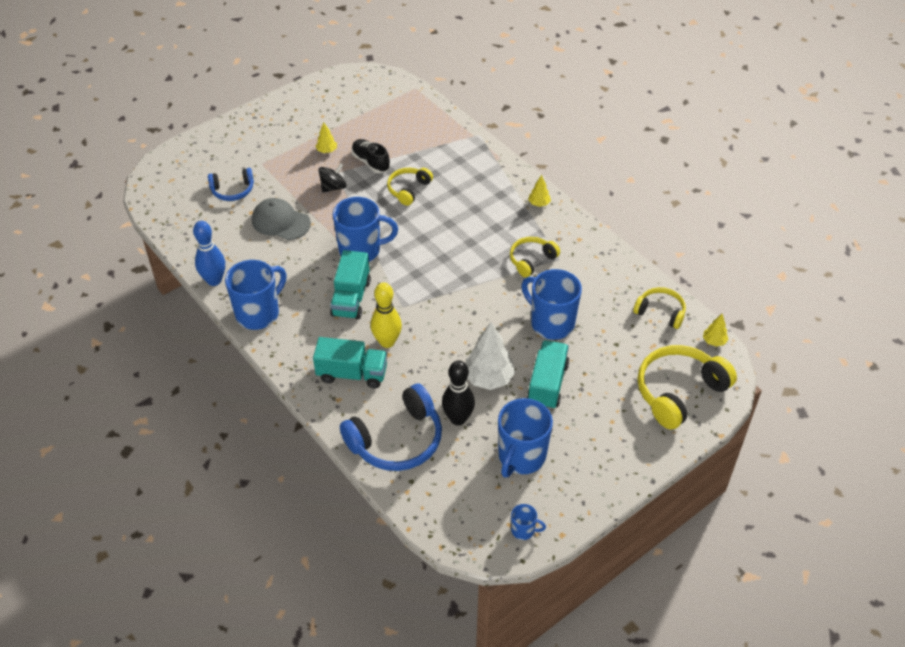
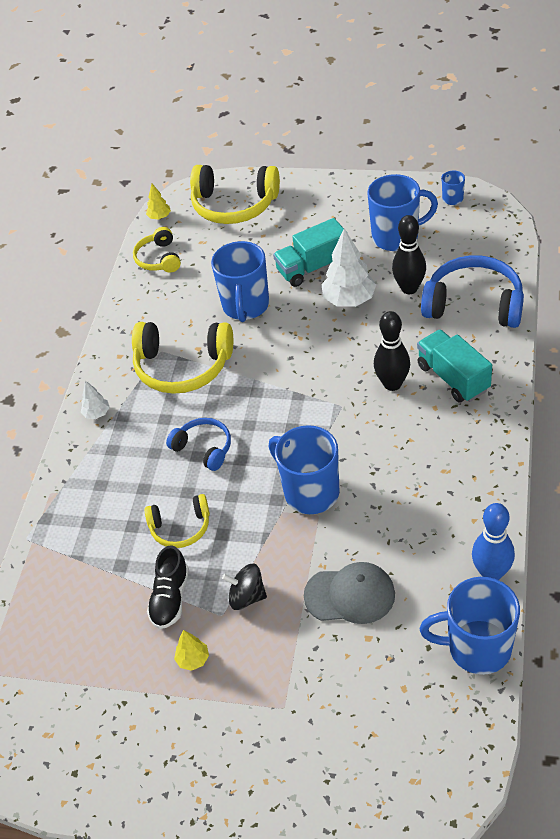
camera: 125 degrees left, 0 degrees up
blue headphones [208,168,254,201] -> blue headphones moved to [166,418,231,471]
blue mug [225,260,286,330] -> blue mug moved to [420,577,520,675]
grey cap [252,198,311,240] -> grey cap turned 75 degrees counterclockwise [304,562,395,624]
turquoise truck [330,250,371,320] -> none
yellow bowling pin [371,283,402,348] -> black bowling pin [374,311,410,391]
yellow headphones [510,237,560,277] -> yellow headphones [132,322,233,394], size x1.75
yellow tree [528,175,551,207] -> white tree [81,380,110,419]

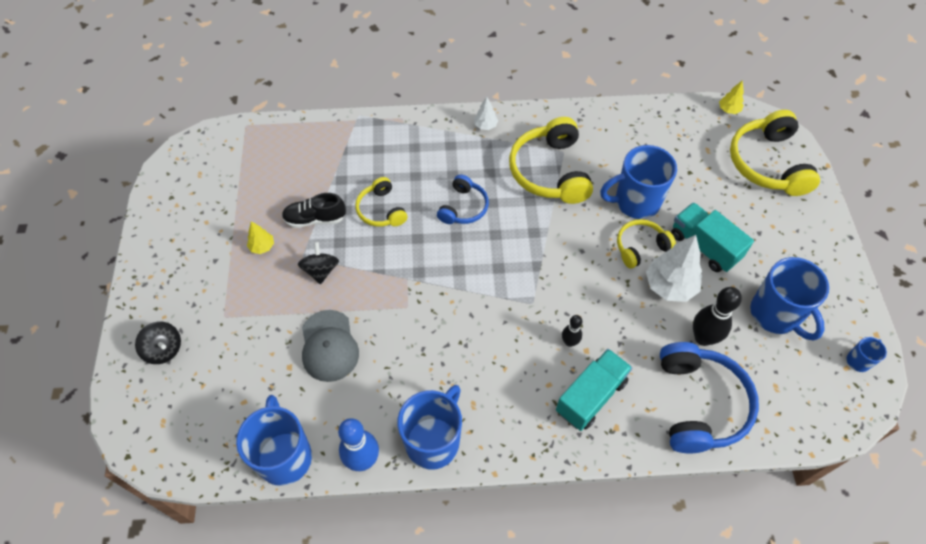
camera: 70 degrees right, 10 degrees up
yellow headphones [133,227,181,273] -> yellow headphones moved to [617,219,676,269]
blue mug [269,425,339,514] -> blue mug moved to [397,385,462,470]
black bowling pin [374,311,410,391] -> black bowling pin [562,315,582,347], size x0.57
none -> black spinning top [135,321,181,364]

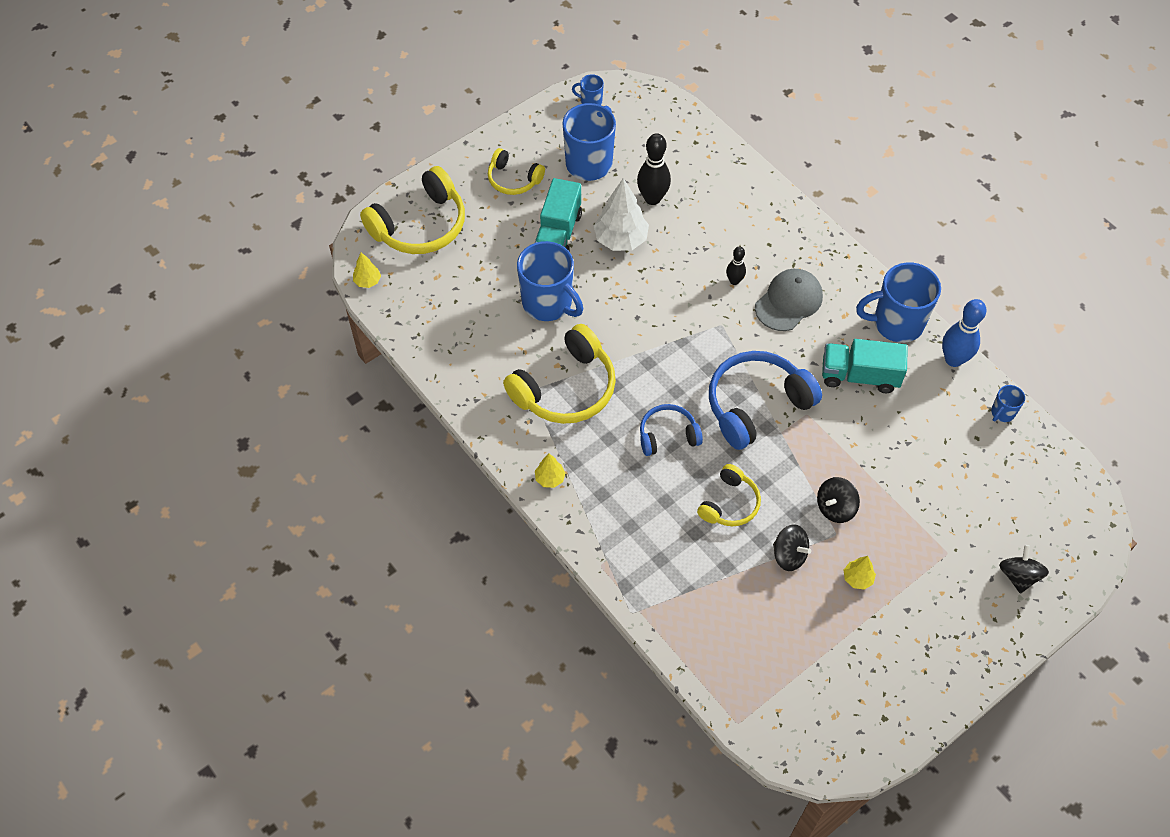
camera: 125 degrees left, 0 degrees up
blue mug [236,395,312,486] -> blue mug [991,385,1025,422], size x0.46
black shoe [282,193,346,228] -> black spinning top [773,524,811,571]
grey cap [302,310,359,382] -> grey cap moved to [755,269,823,331]
white tree [474,97,498,130] -> yellow tree [535,454,565,488]
turquoise truck [556,349,632,431] -> turquoise truck moved to [822,339,908,393]
yellow headphones [617,219,676,269] -> yellow headphones moved to [488,148,545,195]
blue headphones [660,342,759,453] -> blue headphones moved to [709,351,822,450]

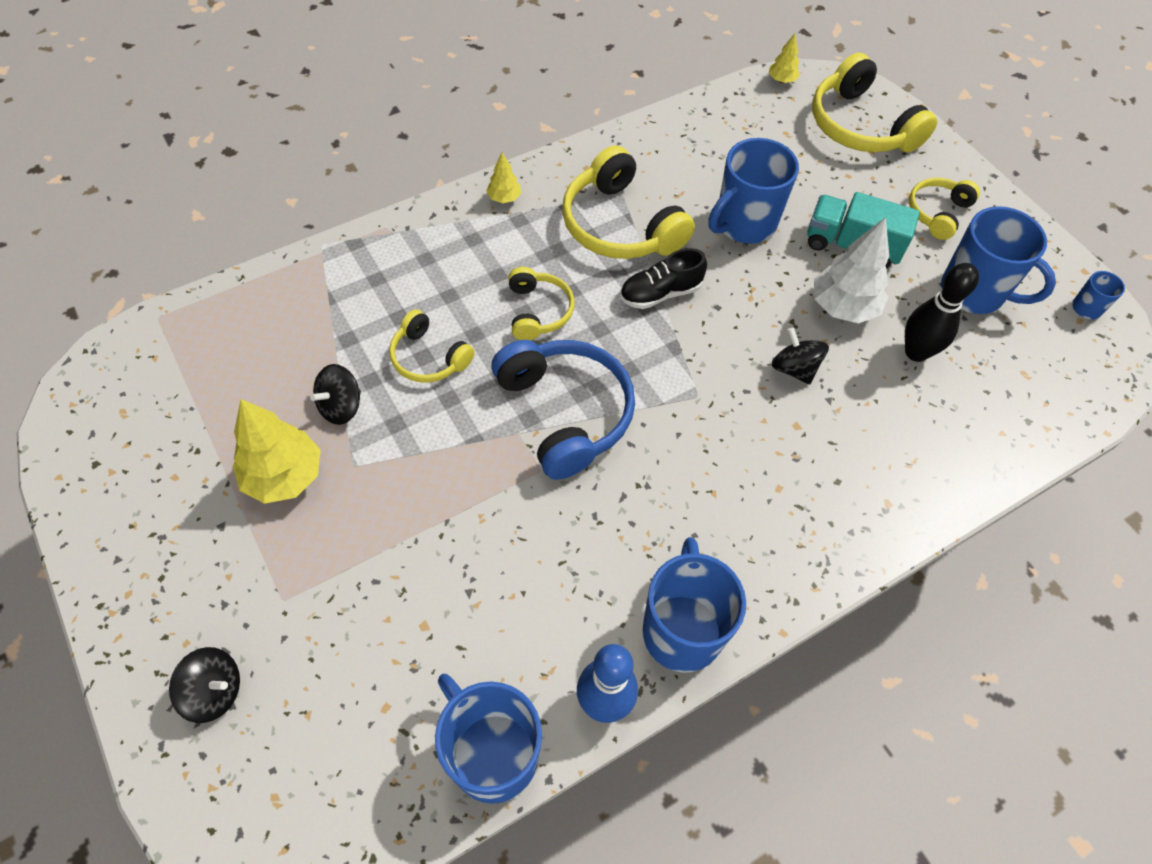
camera: 95 degrees right, 0 degrees up
blue headphones [640,404,703,456] -> yellow headphones [508,267,575,340]
black bowling pin [726,246,746,285] -> none
grey cap [755,269,823,331] -> none
black spinning top [817,477,860,523] -> black spinning top moved to [772,327,829,385]
turquoise truck [822,339,908,393] -> none
yellow tree [844,556,876,590] -> yellow tree [233,399,321,504], size x1.98
blue mug [991,385,1025,422] -> blue mug [435,674,542,804], size x2.15
none -> black shoe [620,248,707,309]

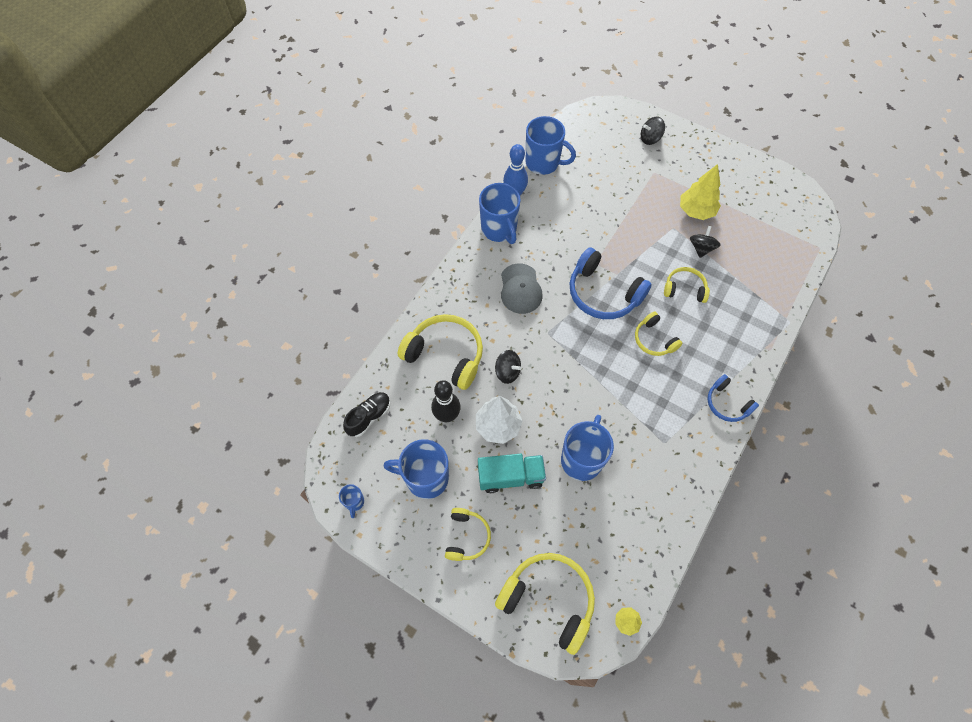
camera: 155 degrees right, 5 degrees up
yellow tree [486,153,521,203] -> blue headphones [707,374,759,422]
yellow headphones [562,146,695,259] -> yellow headphones moved to [398,314,483,390]
black shoe [620,248,707,309] -> black shoe moved to [343,392,390,437]
none -> grey cap [501,263,542,314]

